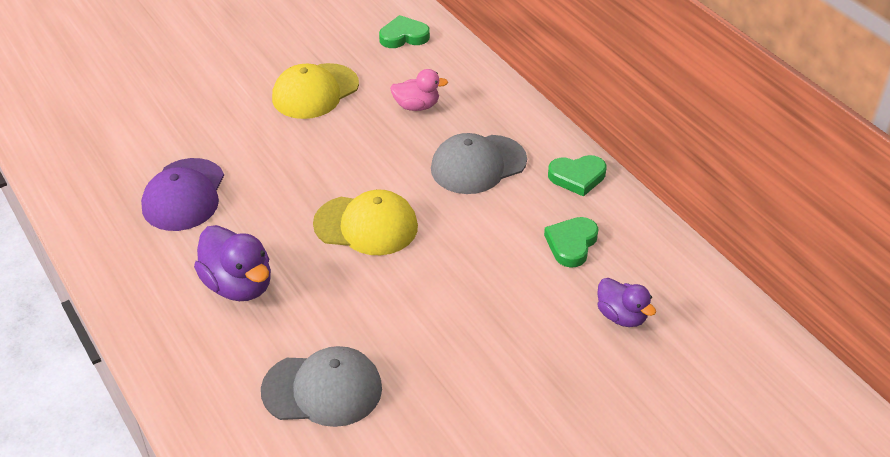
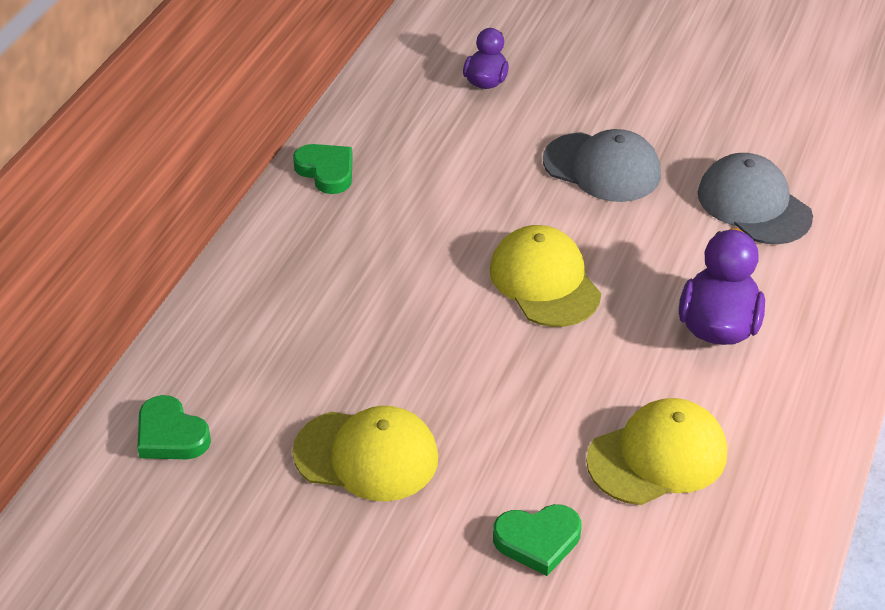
camera: 125 degrees left, 0 degrees up
purple cap [141,158,224,231] -> yellow cap [586,398,727,505]
pink duck [390,69,448,111] -> none
grey cap [431,133,527,194] -> grey cap moved to [543,129,661,202]
green heart [544,217,599,268] -> green heart moved to [493,504,581,576]

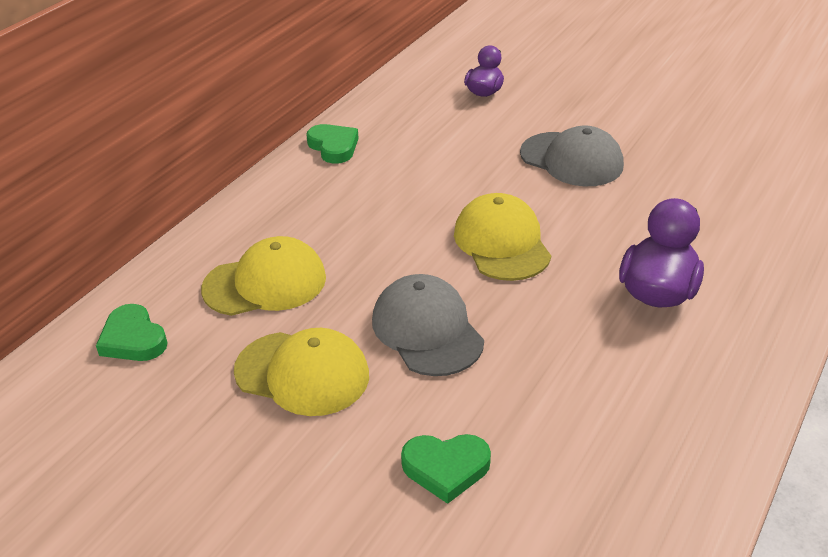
camera: 10 degrees right, 5 degrees down
yellow cap [586,398,727,505] -> yellow cap moved to [201,236,326,316]
grey cap [698,153,813,244] -> grey cap moved to [372,274,484,376]

